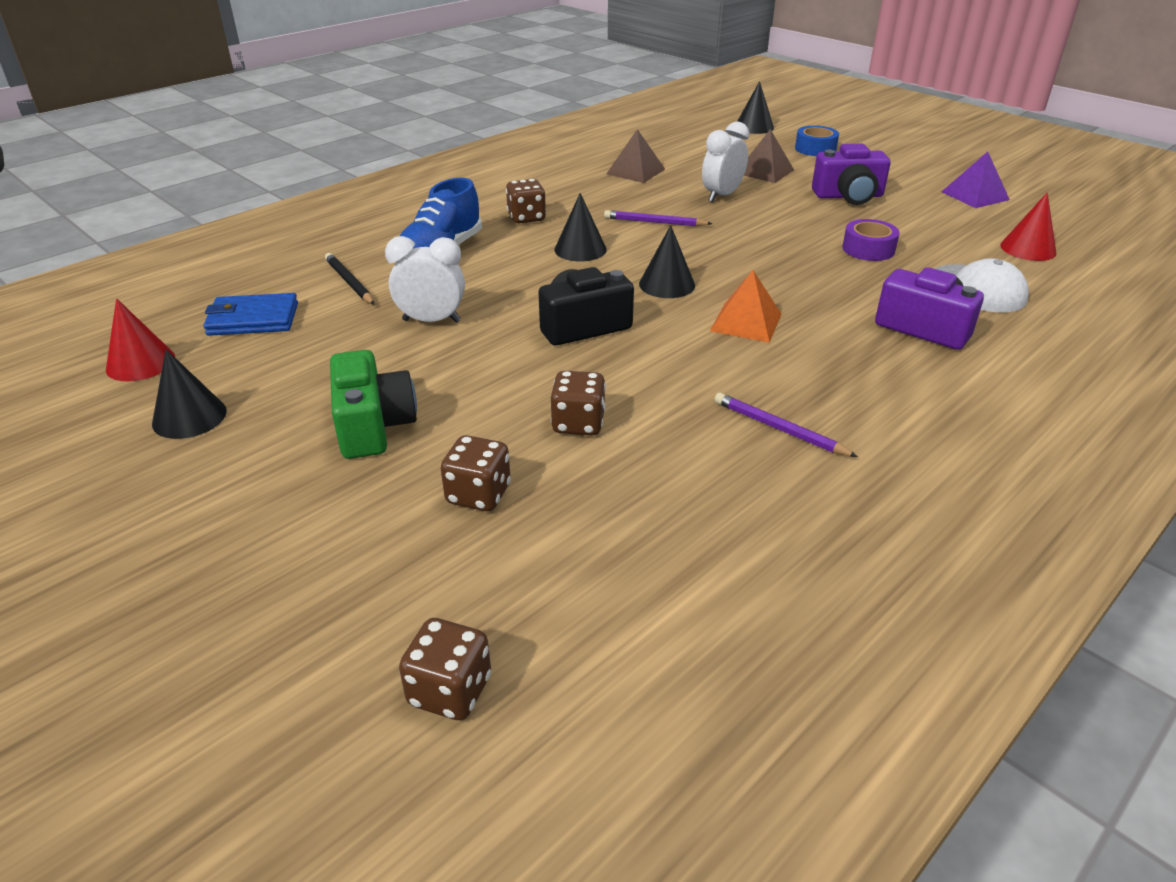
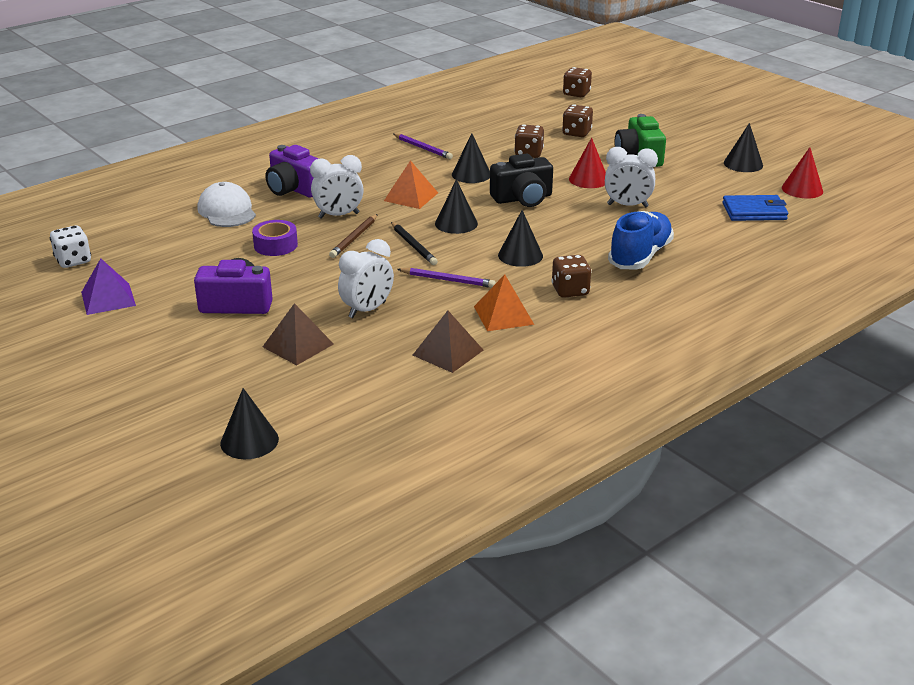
camera: 175 degrees left, 5 degrees down
black pencil [325,253,375,305] -> black pencil moved to [391,222,438,265]
blue tape [795,126,839,156] -> none
red cone [1000,192,1056,261] -> red cone moved to [569,138,606,188]
none -> white dice [50,226,91,268]
none -> white clock [310,155,364,219]
none -> brown pencil [329,214,378,258]
none -> black cone [452,133,490,183]
none -> orange pyramid [474,274,534,331]

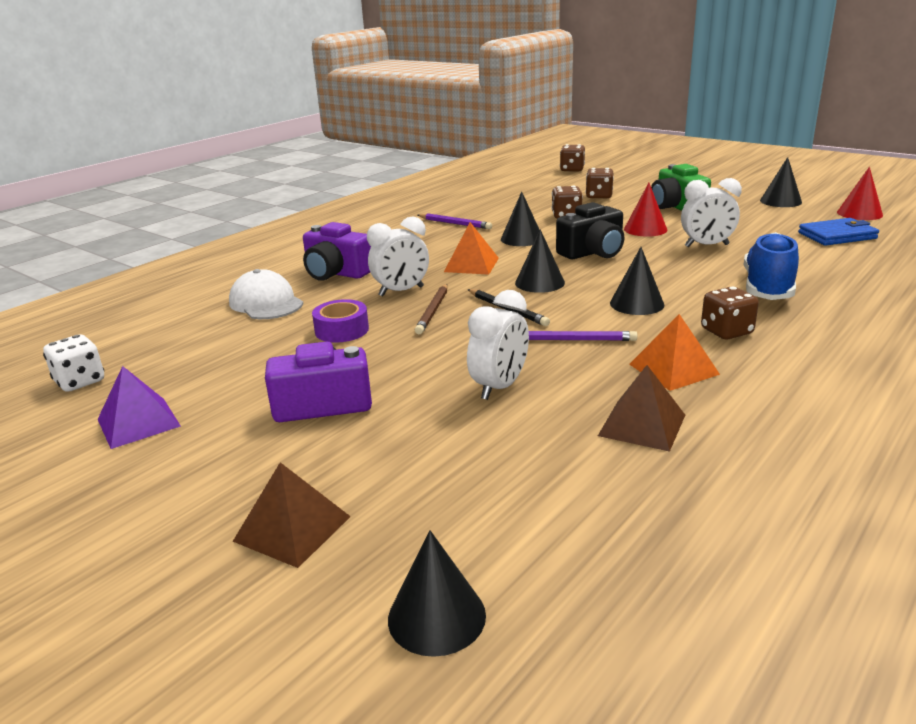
camera: 10 degrees left, 5 degrees down
brown pyramid [263,303,334,365] -> brown pyramid moved to [233,462,351,568]

